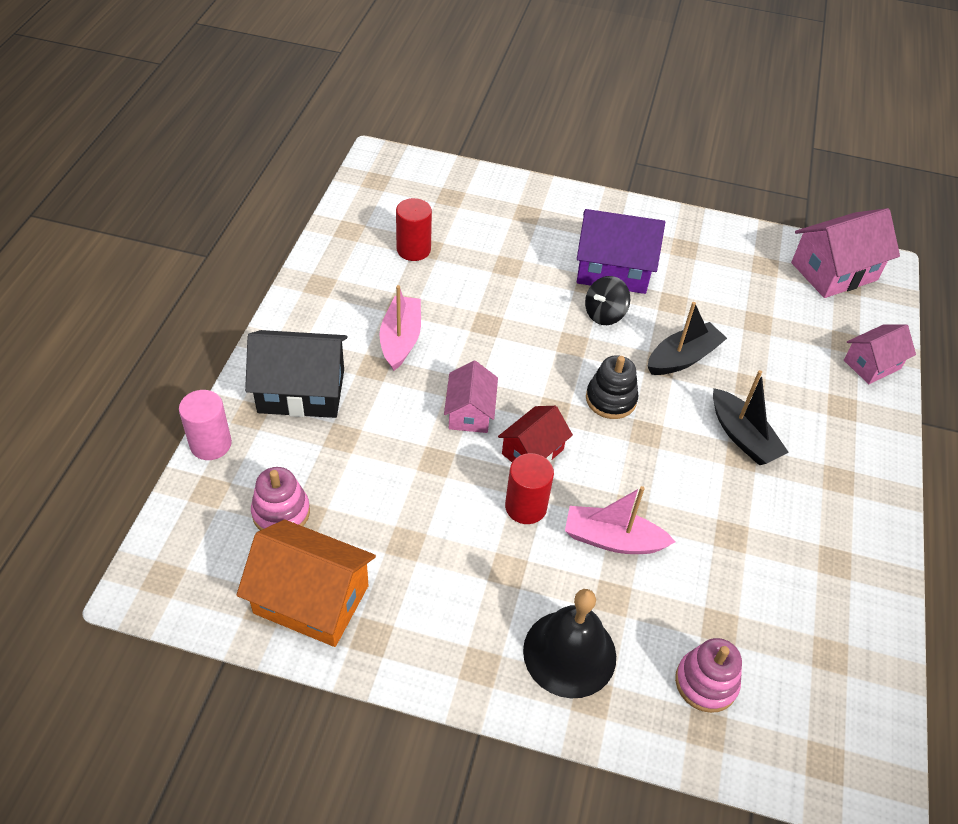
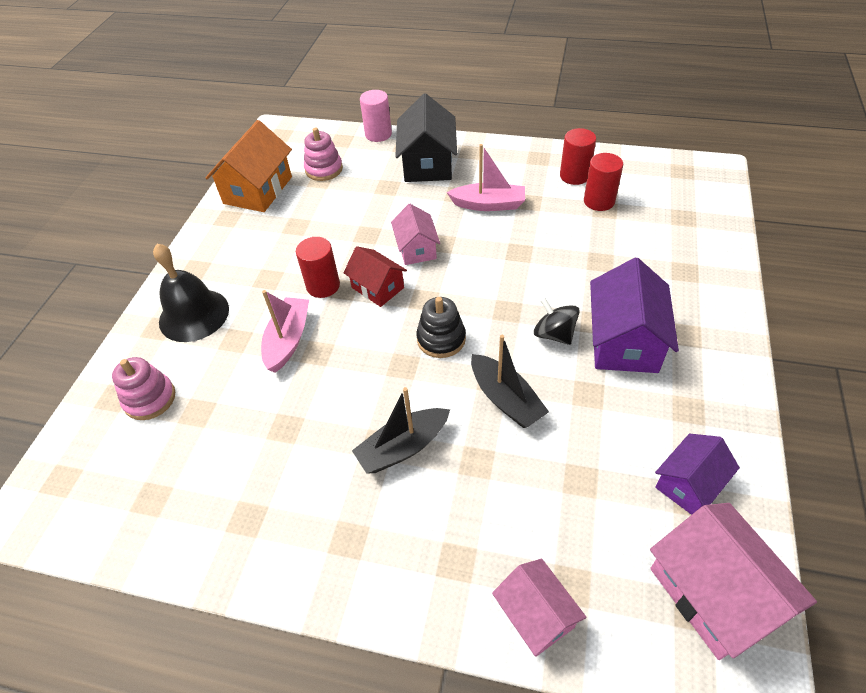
camera: 95 degrees right, 0 degrees up
pink house [444,361,498,433] -> pink house turned 75 degrees clockwise [391,204,440,265]
none -> red cylinder [560,128,596,185]
none -> purple house [655,434,740,515]

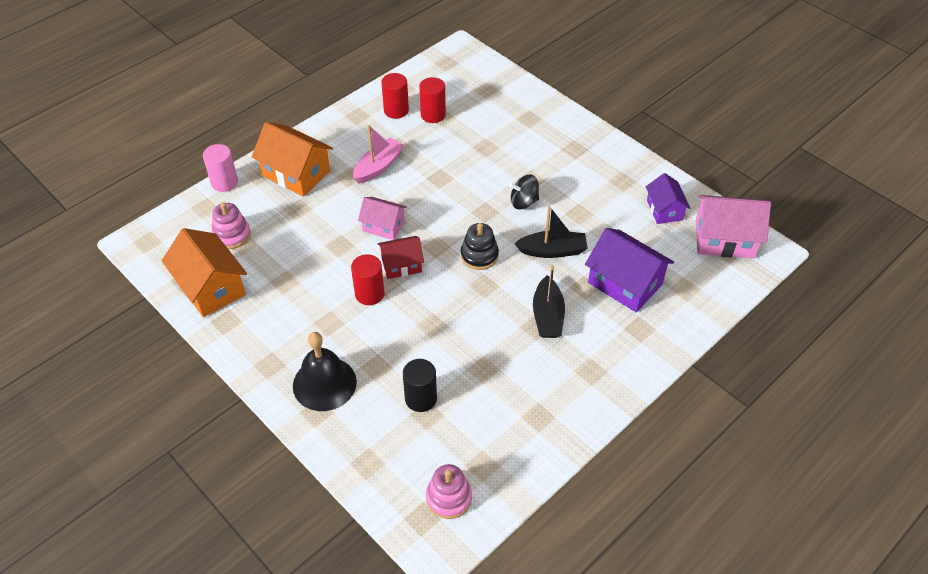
camera: 60 degrees left, 0 degrees up
pink stacking toy [112,357,175,420] -> pink stacking toy moved to [426,464,472,519]
pink boat [261,290,309,373] -> none
black house [395,93,457,182] -> orange house [251,122,333,197]
pink house [492,559,587,657] -> none
purple house [590,258,679,373] -> purple house moved to [585,228,674,313]
none -> black cylinder [403,359,437,412]

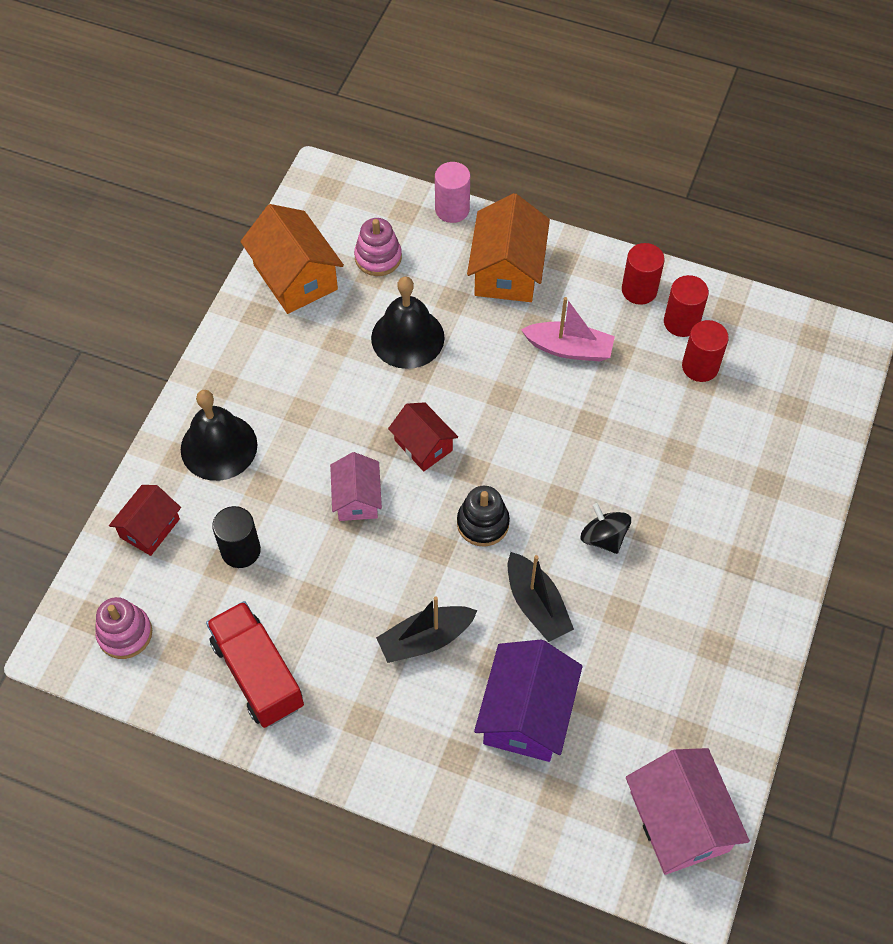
camera: 65 degrees right, 10 degrees up
orange house [162,228,247,317] -> orange house turned 60 degrees counterclockwise [240,204,344,314]
red cylinder [351,254,385,305] -> red cylinder moved to [622,243,665,305]
pink house [358,197,407,240] -> pink house moved to [330,452,382,521]
purple house [646,173,691,224] -> none
none -> red house [109,485,181,556]
none -> red truck [206,601,304,728]
none -> black bell [371,276,445,369]

